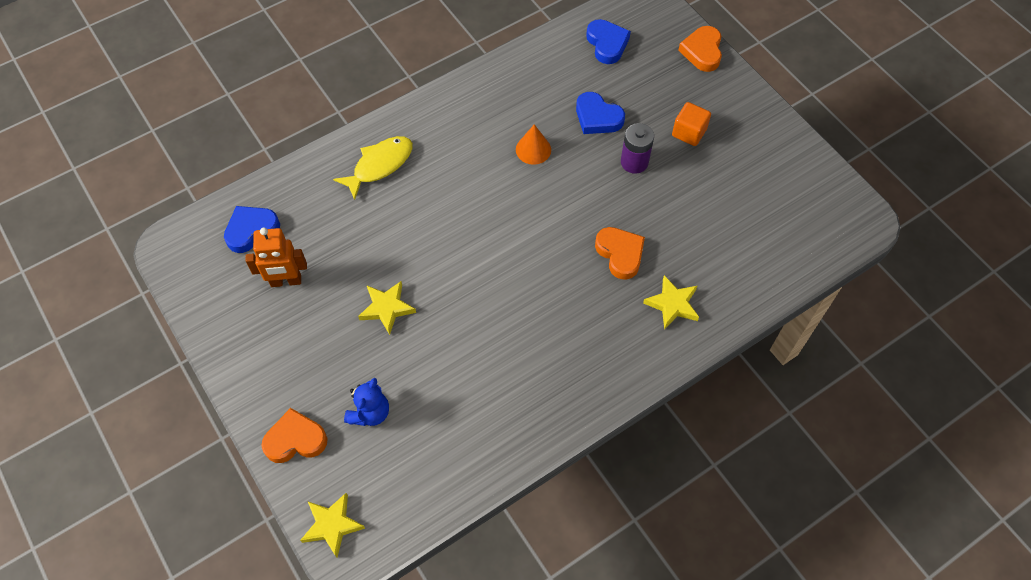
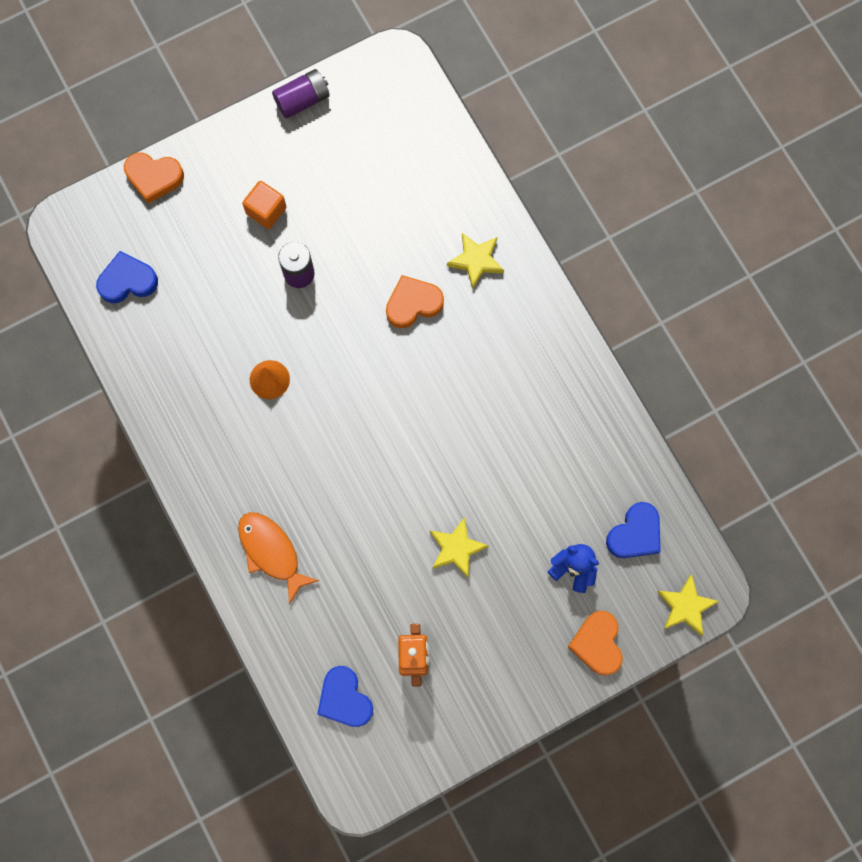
camera: 85 degrees left, 15 degrees up
yellow fish [333,136,413,200] -> orange fish [238,512,319,604]
blue heart [576,92,625,134] -> blue heart moved to [606,502,661,558]
none -> purple battery [272,69,330,119]

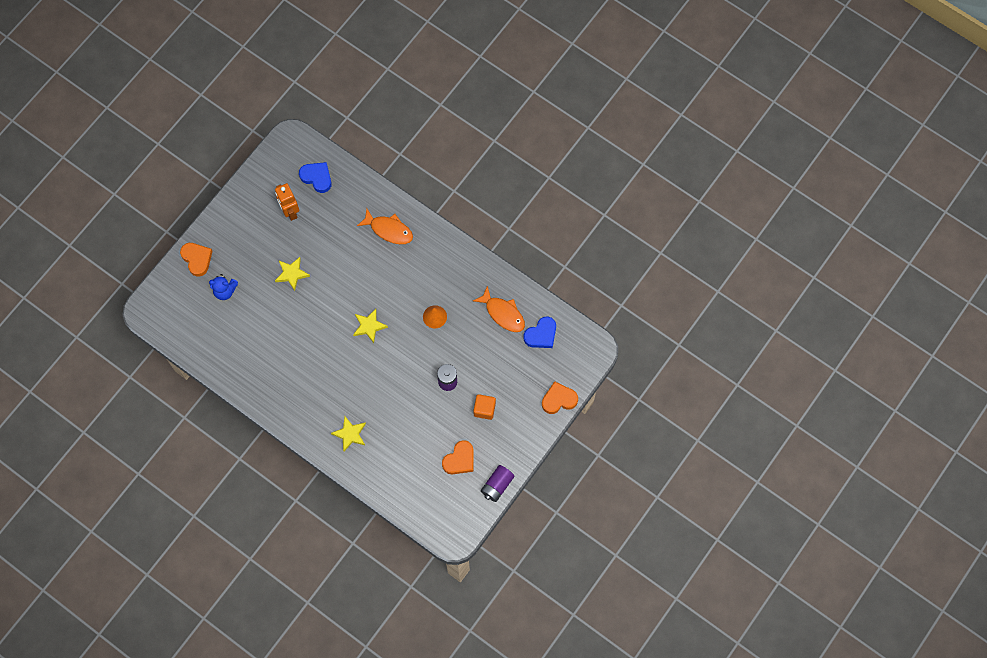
camera: 155 degrees right, 5 degrees down
orange heart [386,275,444,328] -> orange heart moved to [442,440,474,474]
blue heart [606,502,661,558] -> none
yellow star [658,574,719,636] -> yellow star moved to [353,309,388,343]
none -> orange fish [473,286,525,332]

